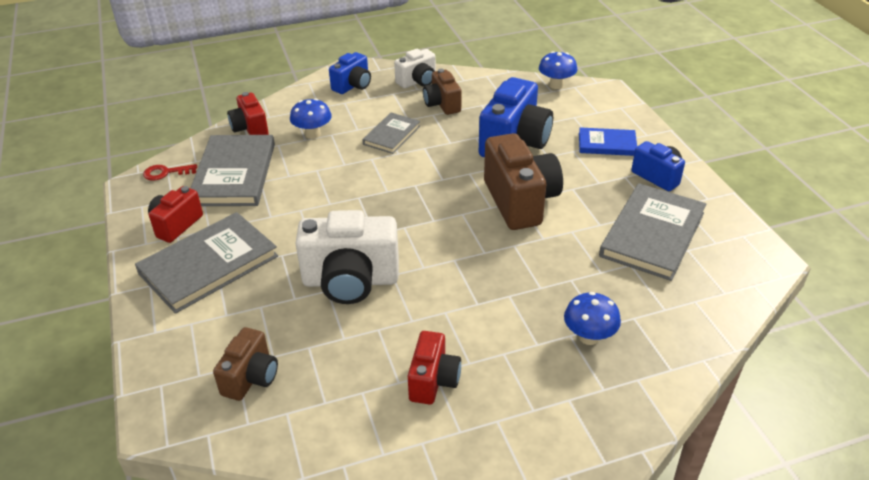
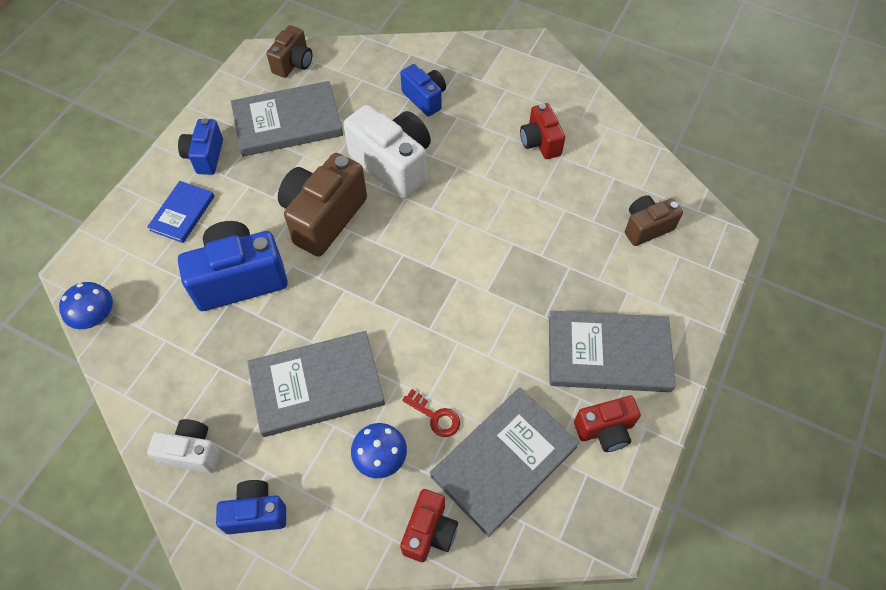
camera: 135 degrees left, 20 degrees up
red key [143,164,197,181] -> red key moved to [402,389,460,437]
white camera [296,210,399,304] -> white camera moved to [343,105,431,199]
grey book [362,113,420,154] -> grey book [247,331,385,437], size x1.77
red camera [408,331,461,405] -> red camera turned 75 degrees counterclockwise [520,103,565,159]
brown camera [423,69,462,115] -> brown camera moved to [267,25,312,78]
blue mushroom [564,292,621,345] -> blue camera [400,64,446,117]
blue book [579,127,637,156] -> blue book turned 60 degrees clockwise [147,181,214,243]

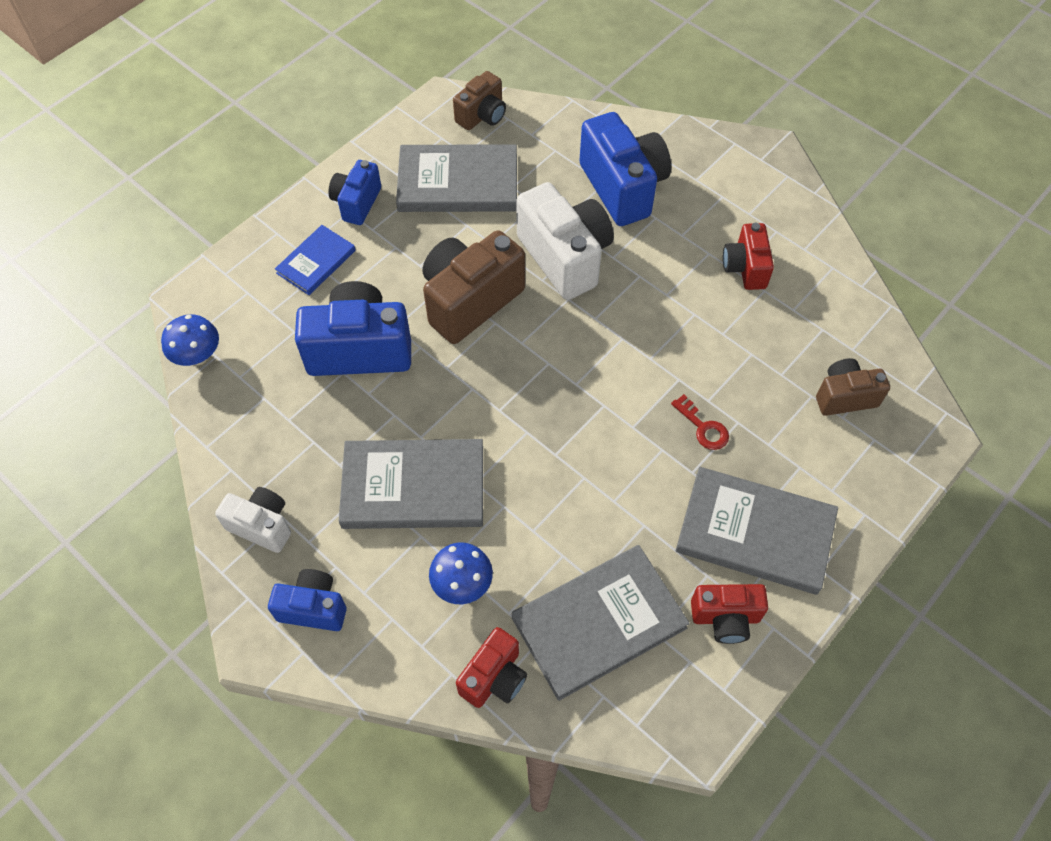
camera: 15 degrees right, 0 degrees up
blue camera [400,64,446,117] -> blue camera [579,112,671,226], size x1.74
red key [402,389,460,437] -> red key moved to [671,394,729,450]

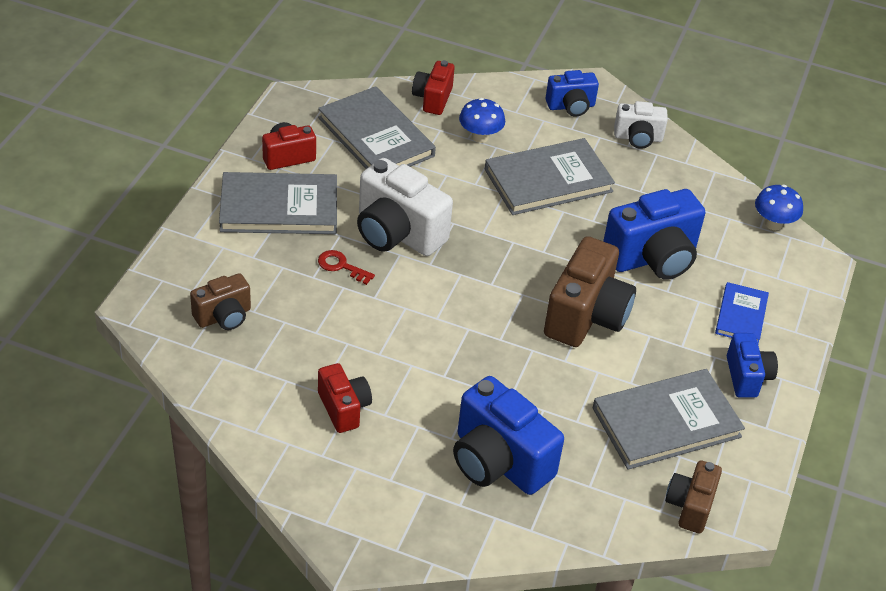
camera: 155 degrees right, 15 degrees down
grey book [512,545,690,701] -> grey book turned 75 degrees counterclockwise [318,86,436,169]
white camera [516,182,614,300] -> white camera moved to [357,158,453,256]

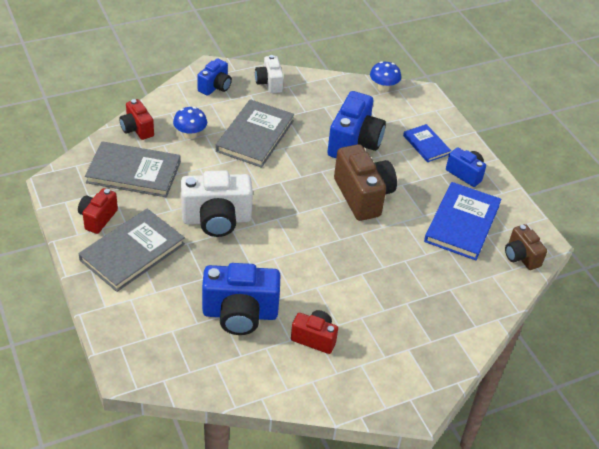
camera: 45 degrees left, 0 degrees up
brown camera [190,273,251,330] -> none
red key [318,250,375,285] -> none
blue camera [453,376,564,495] -> blue camera moved to [202,263,280,335]
grey book [593,369,745,470] -> blue book [424,182,501,260]
white camera [614,101,668,149] -> white camera turned 120 degrees clockwise [255,55,284,93]

